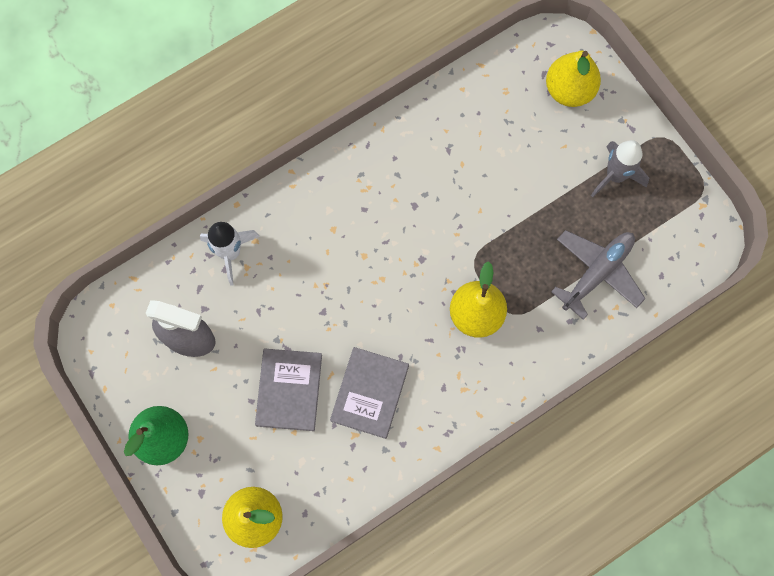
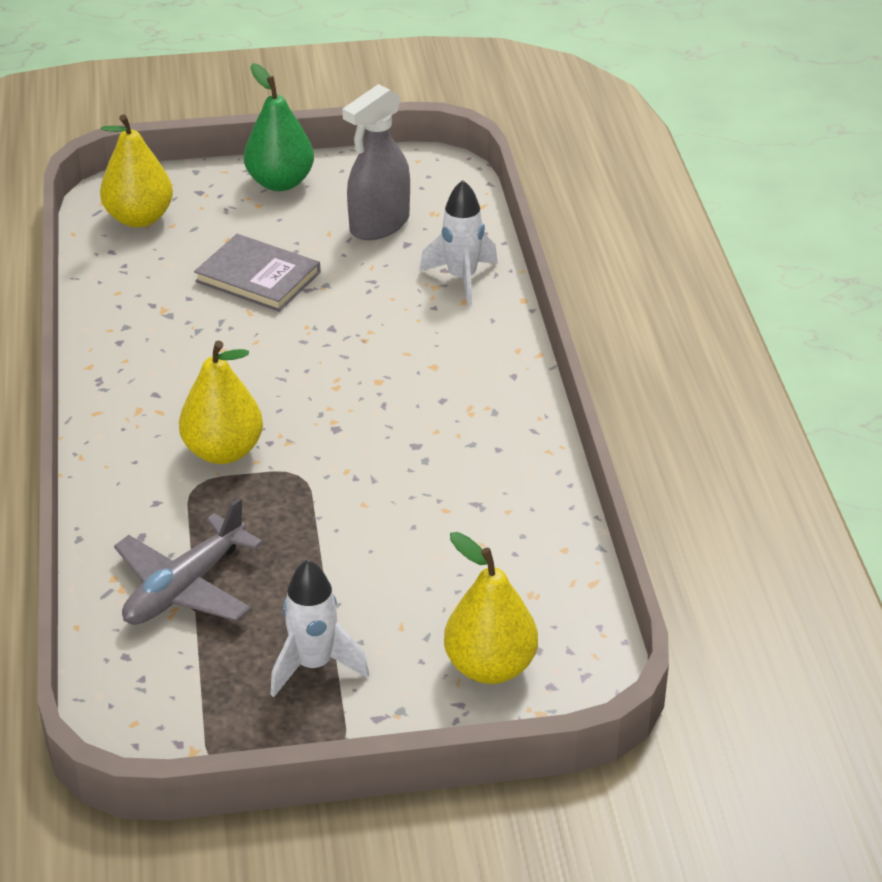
camera: 115 degrees right, 35 degrees down
grey book [330,347,409,439] -> none
grey plane [551,230,646,320] -> grey plane turned 60 degrees clockwise [114,498,263,625]
grey rocket [591,140,649,197] -> white rocket [270,560,369,697]

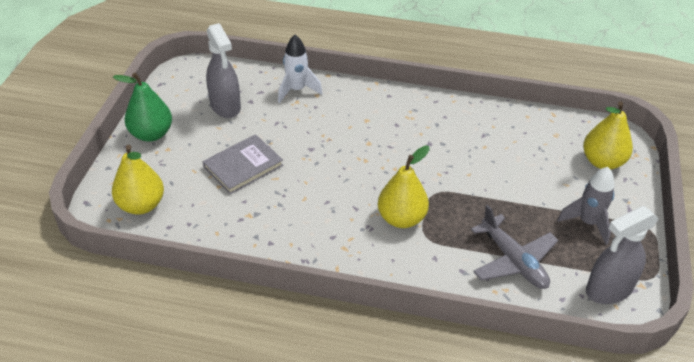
camera: 70 degrees left, 5 degrees up
white rocket [270,560,369,697] -> grey rocket [557,167,615,245]
none -> grey spray bottle [586,206,659,304]

